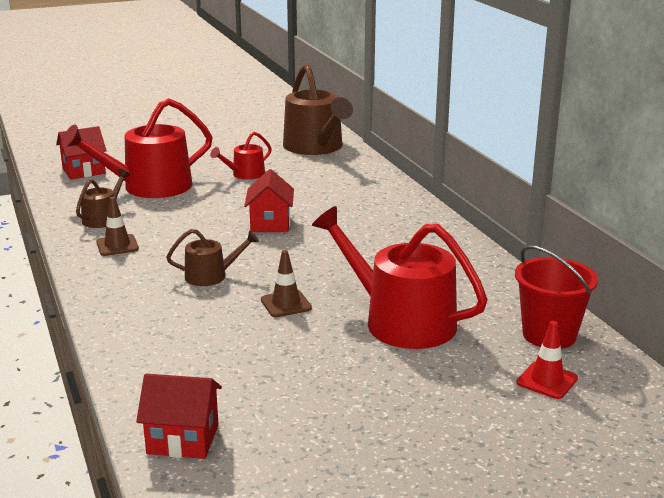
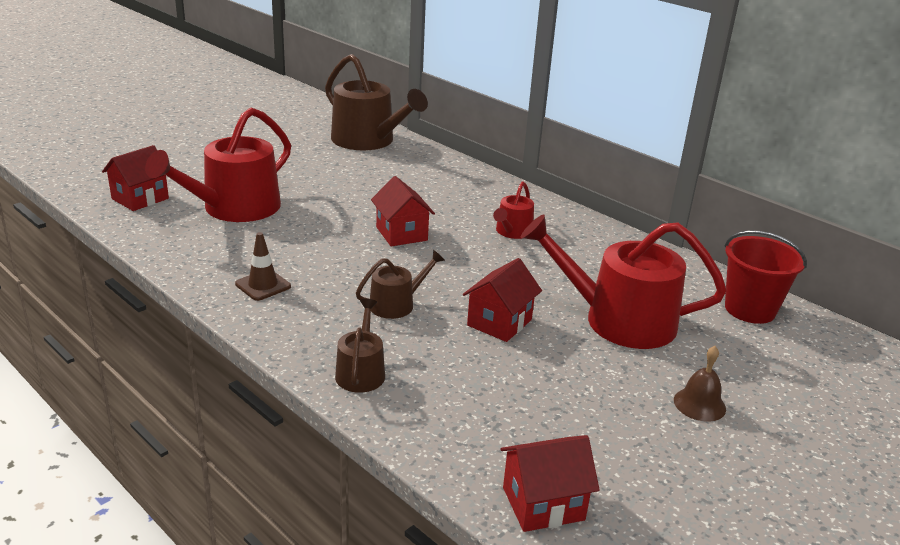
camera: 25 degrees left, 5 degrees up
brown watering can [76,169,130,228] -> brown watering can moved to [335,299,385,393]
red watering can [210,132,272,180] -> red watering can moved to [493,181,534,239]
brown traffic cone [261,250,312,317] -> red house [463,258,542,342]
red traffic cone [516,321,578,399] -> none
none -> brown bell [674,346,726,422]

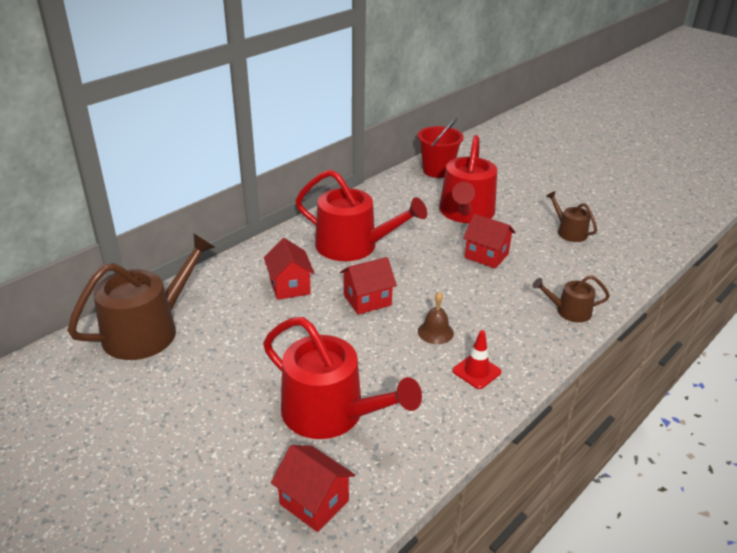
camera: 90 degrees left, 5 degrees up
brown traffic cone [235,232,291,301] -> red traffic cone [453,330,501,389]
brown watering can [356,250,445,319] -> brown watering can moved to [546,191,597,242]
red watering can [493,181,534,239] -> red watering can [295,169,427,261], size x2.01
red house [500,435,600,532] -> red house moved to [264,238,315,300]
brown bell [674,346,726,422] -> brown bell moved to [418,292,454,344]

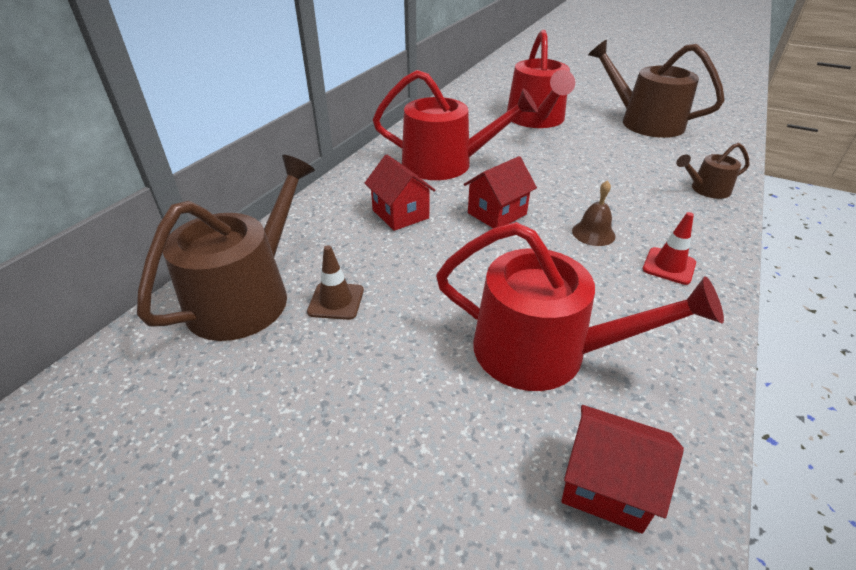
camera: 15 degrees left, 5 degrees up
red bucket [418,117,464,178] -> none
red house [463,214,516,269] -> none
brown watering can [546,191,597,242] -> brown watering can [588,40,725,138], size x2.01
none -> brown traffic cone [307,245,364,320]

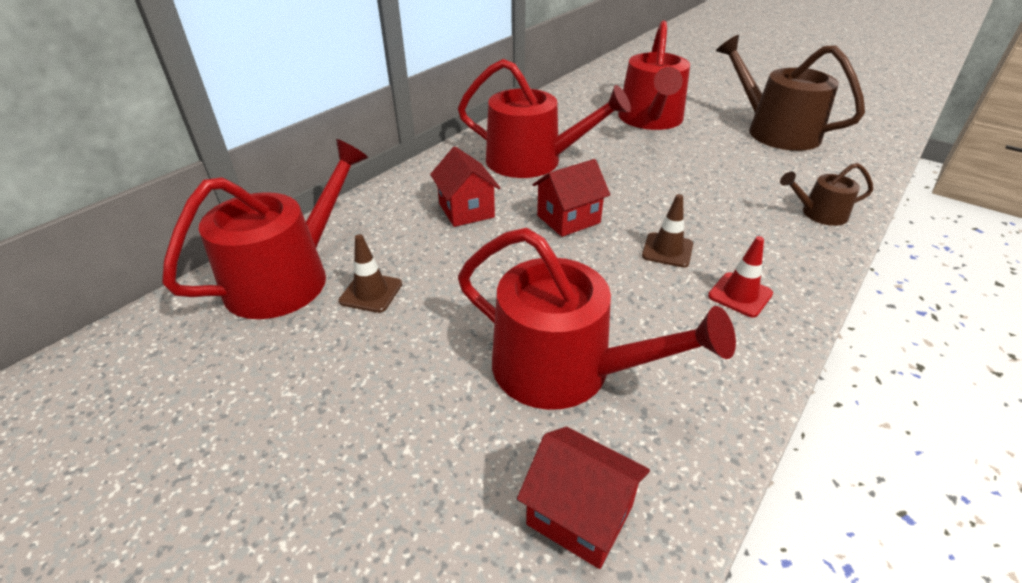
camera: 10 degrees right, 0 degrees up
brown watering can [137,155,315,341] -> red watering can [162,139,368,319]
brown bell [572,180,616,246] -> brown traffic cone [642,194,693,268]

